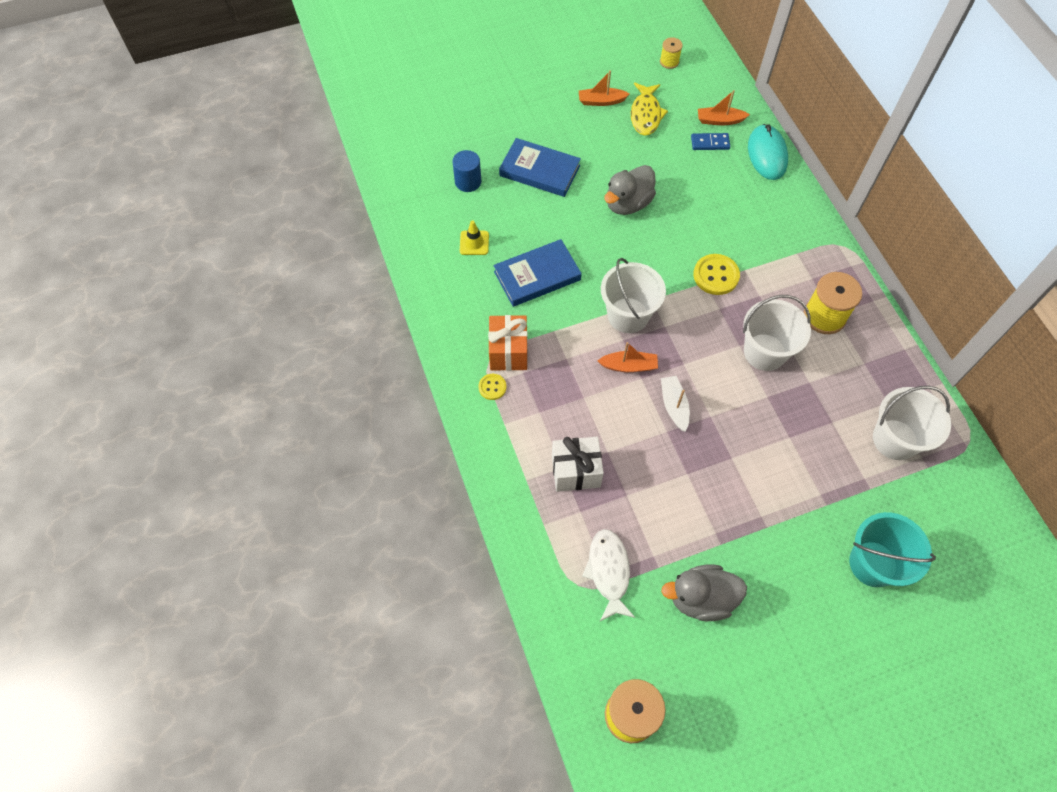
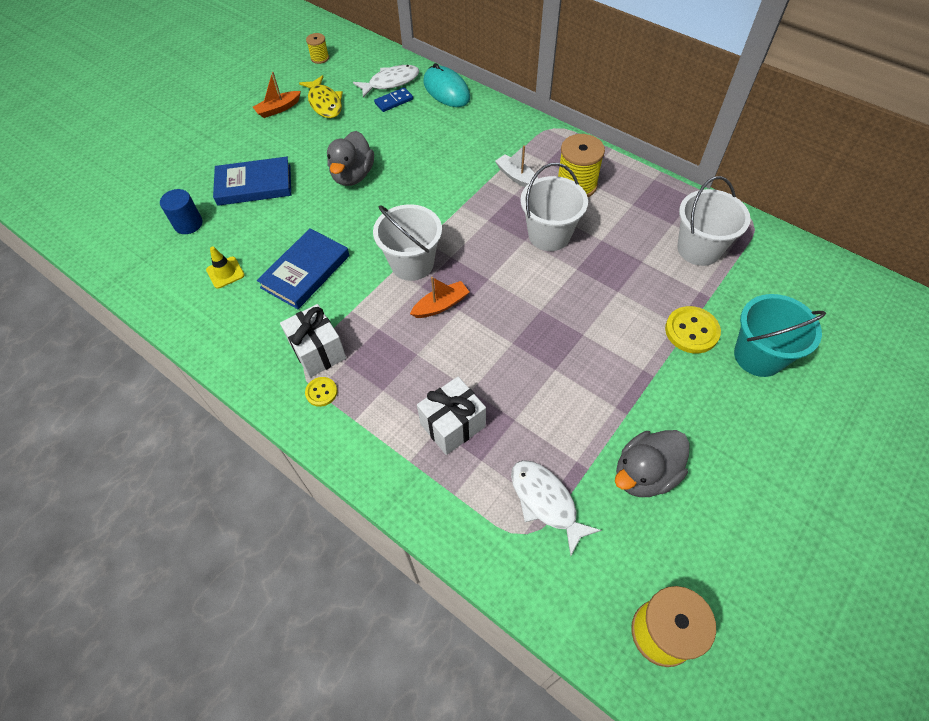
camera: 30 degrees left, 5 degrees down
orange gift [488,315,528,371] -> white gift [280,304,346,378]
white boat [661,376,690,432] -> white boat moved to [495,145,538,187]
yellow button [693,254,740,295] -> yellow button moved to [665,306,721,353]
orange boat [698,90,750,125] -> white fish [353,65,419,98]

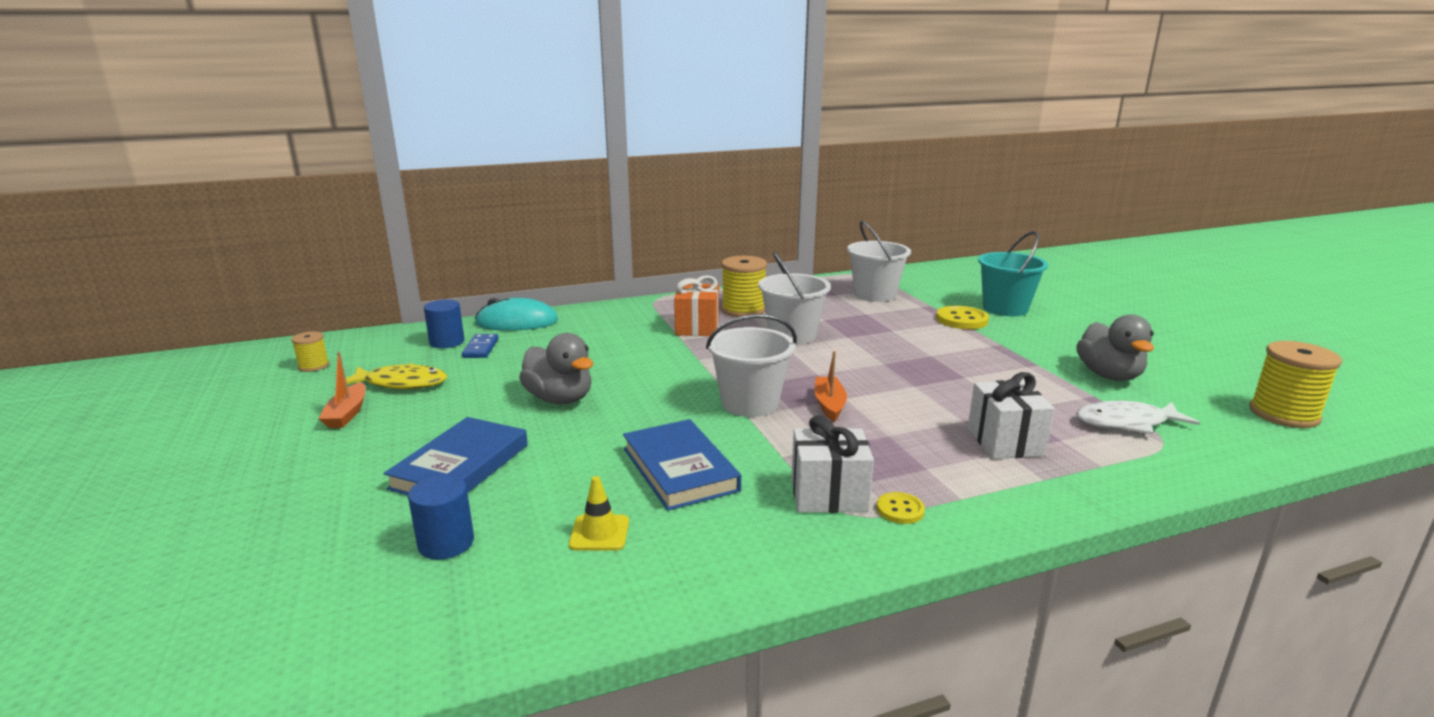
camera: 60 degrees left, 35 degrees down
white fish [353,65,419,98] -> blue cylinder [424,300,464,348]
white boat [495,145,538,187] -> orange gift [674,275,719,336]

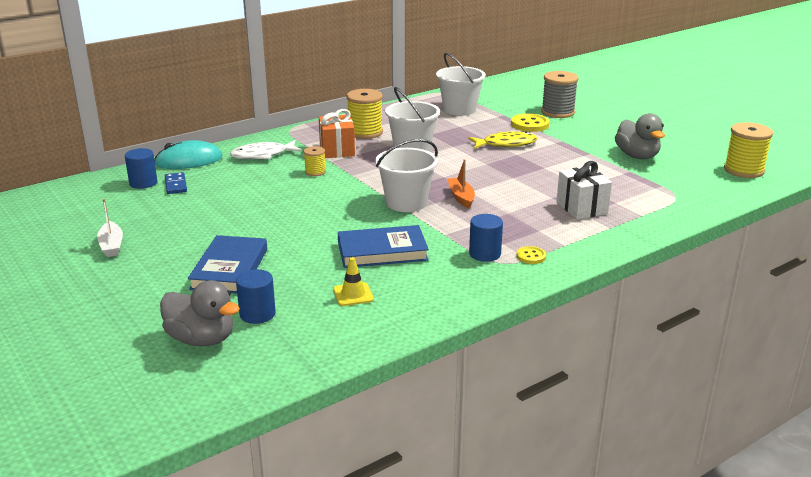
camera: 15 degrees left, 5 degrees up
yellow spool [291,331,329,372] -> yellow spool moved to [304,146,326,176]
orange boat [318,352,366,428] -> white boat [97,199,123,257]
yellow fish [346,363,447,389] -> yellow fish moved to [468,131,537,149]
grey duck [519,333,593,404] -> grey duck moved to [160,280,240,346]
blue book [623,419,741,511] -> blue book turned 60 degrees counterclockwise [338,225,429,268]
white gift [792,415,874,513] -> blue cylinder [469,214,503,262]
turquoise bucket [978,231,1048,316] -> grey spool [541,71,579,118]
white fish [1076,401,1200,434] -> white fish moved to [230,140,302,159]

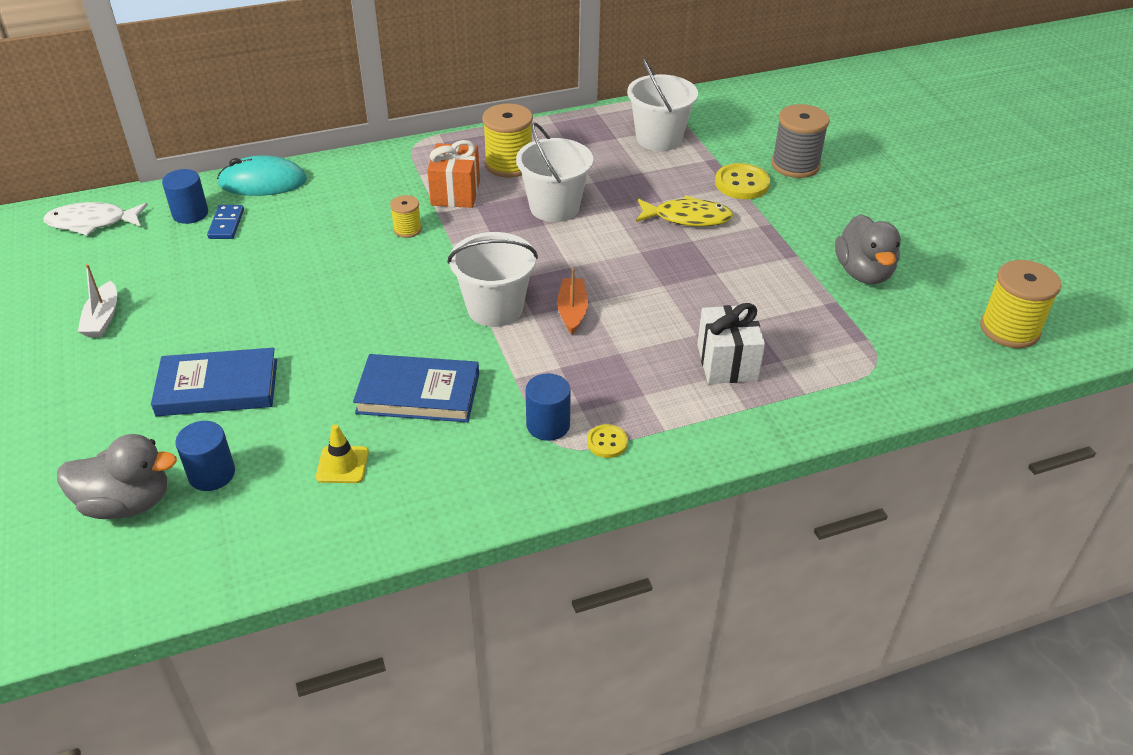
camera: 15 degrees right, 15 degrees up
grey duck [160,280,240,346] -> grey duck turned 45 degrees counterclockwise [57,434,177,519]
blue book [188,235,267,294] -> blue book turned 60 degrees clockwise [151,348,277,416]
white fish [230,140,302,159] -> white fish moved to [43,202,148,236]

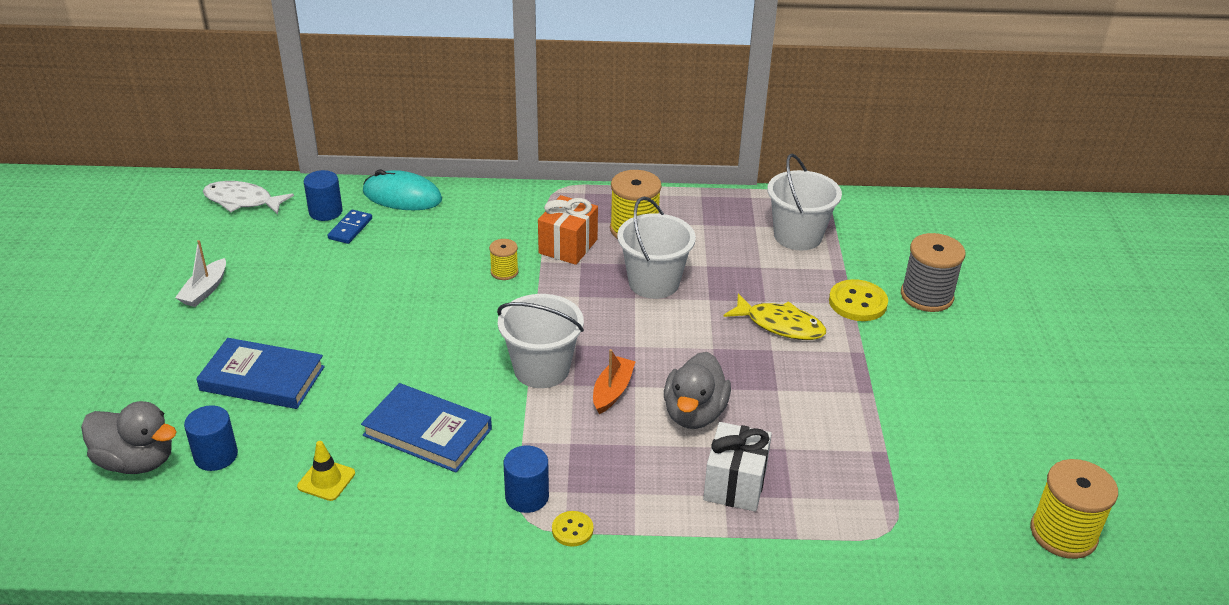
camera: 20 degrees right, 5 degrees down
grey duck [835,214,901,284] -> grey duck moved to [664,352,731,429]

